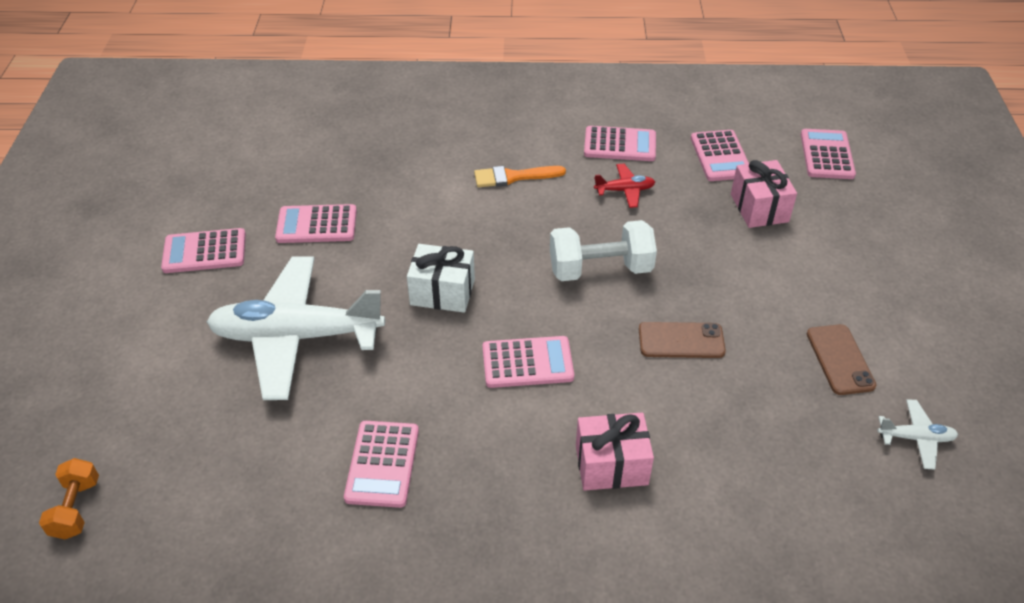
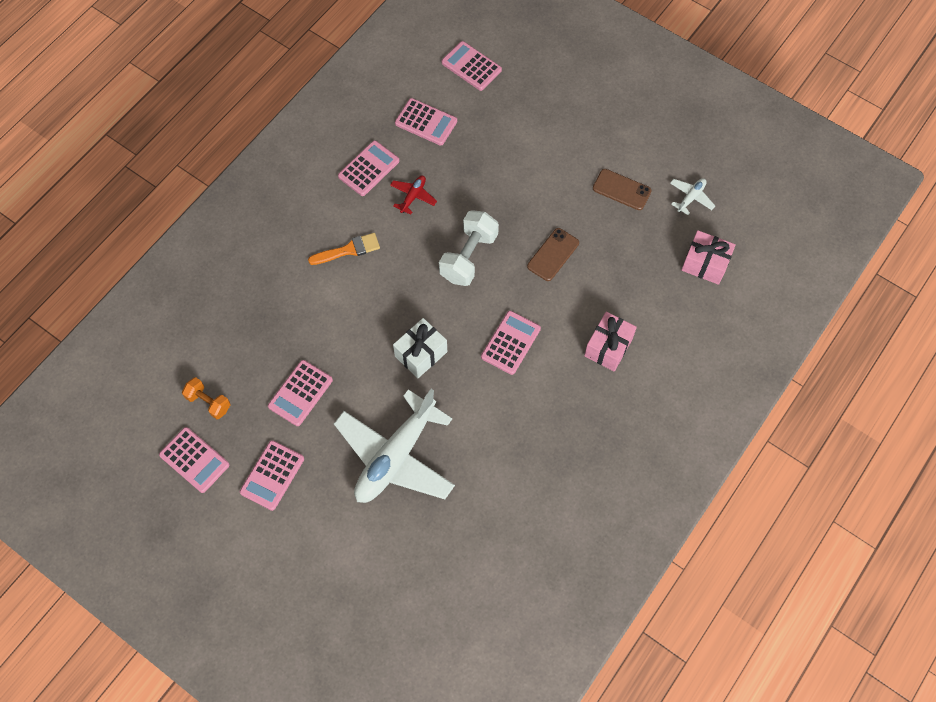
camera: 55 degrees left, 20 degrees up
orange dumbbell [39,458,99,539] -> orange dumbbell moved to [182,377,231,419]
pink calculator [344,421,419,508] -> pink calculator moved to [159,427,230,493]
orange brush [474,166,566,187] -> orange brush turned 135 degrees counterclockwise [308,233,380,265]
pink gift [731,160,797,228] -> pink gift moved to [681,230,736,285]

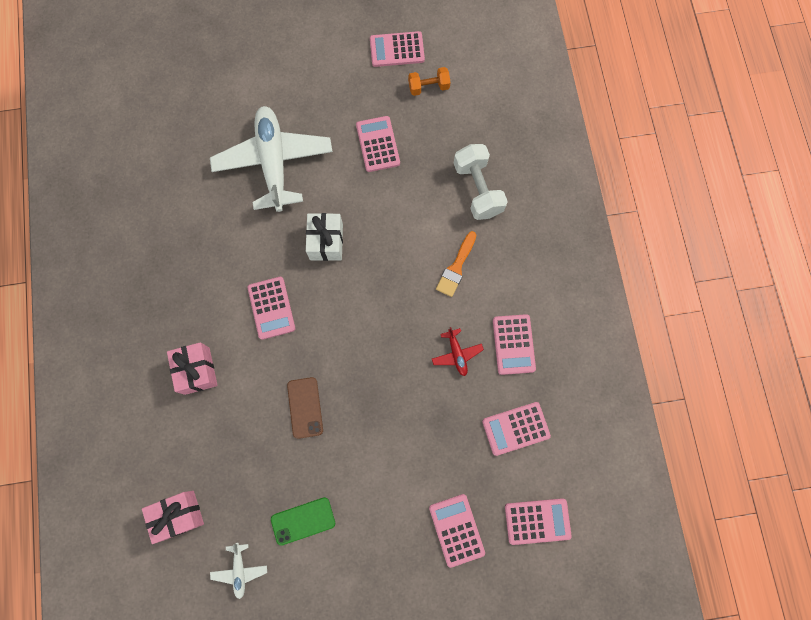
camera: 135 degrees right, 10 degrees up
pink calculator [240,440,304,511] -> pink calculator moved to [429,494,485,568]
white dumbbell [439,210,499,286] -> white dumbbell moved to [454,144,508,220]
brown phone [593,169,652,210] -> green phone [271,497,335,546]

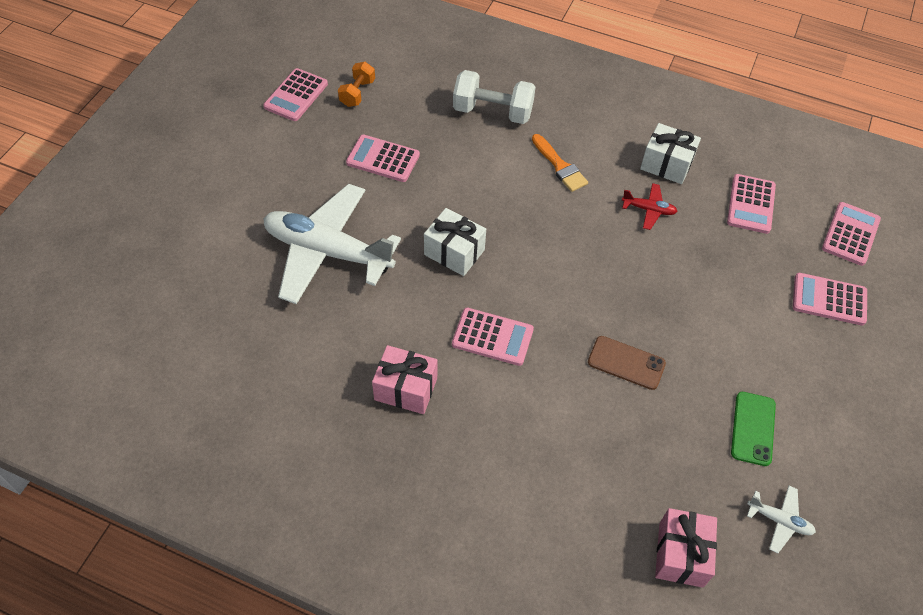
camera: 60 degrees left, 20 degrees down
pink gift [167,342,218,395] -> pink gift moved to [372,345,438,414]
pink calculator [493,314,536,375] -> white gift [640,123,701,184]

